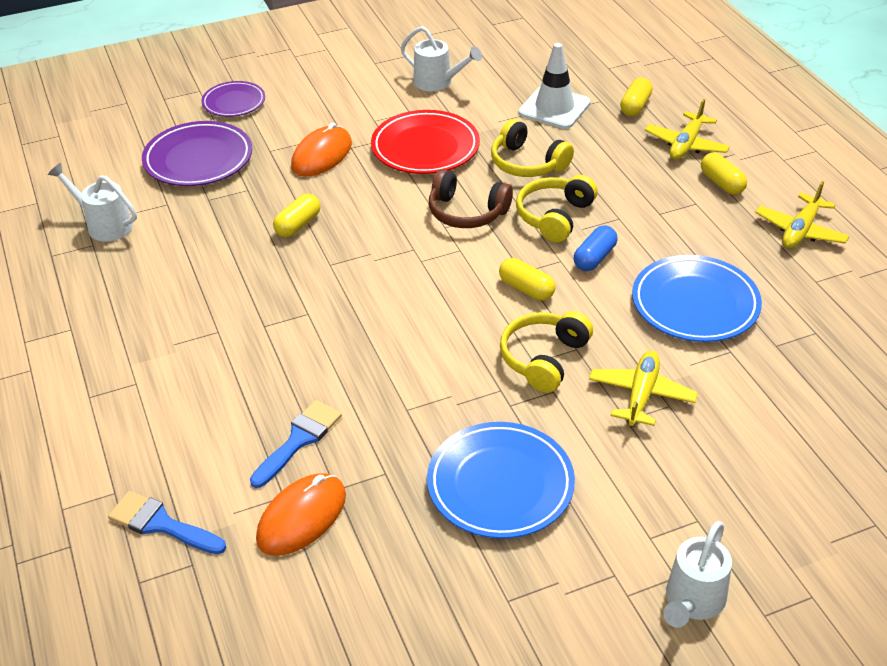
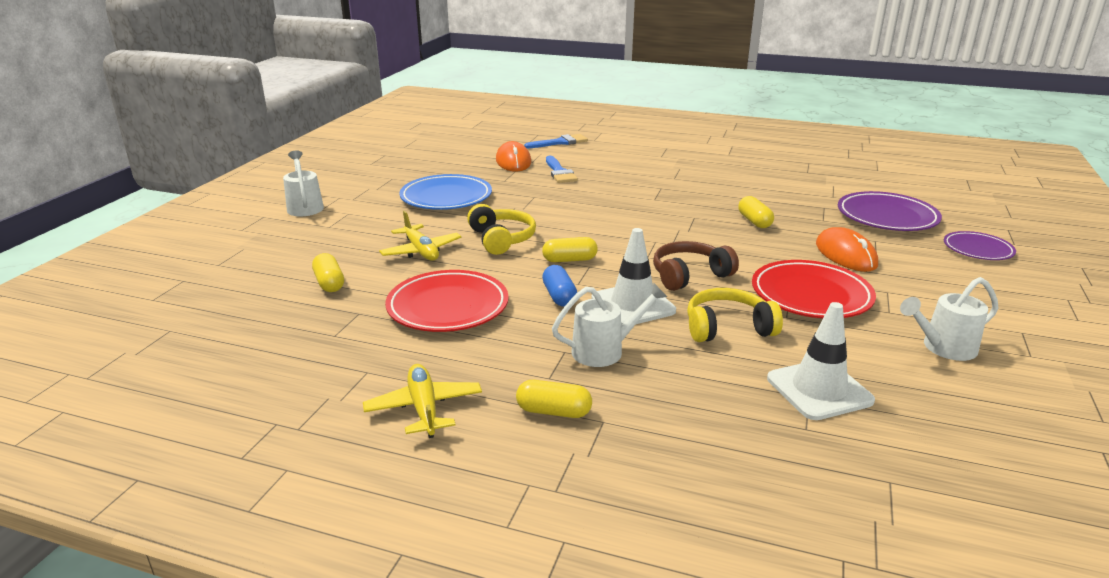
camera: 130 degrees right, 15 degrees down
white watering can [48,163,137,242] -> white watering can moved to [552,283,667,367]
yellow headphones [516,175,598,242] -> white traffic cone [592,228,676,325]
yellow capsule [620,78,653,116] -> yellow capsule moved to [312,253,344,292]
blue plate [632,255,762,342] -> red plate [385,270,509,332]
yellow plane [645,99,730,160] -> none

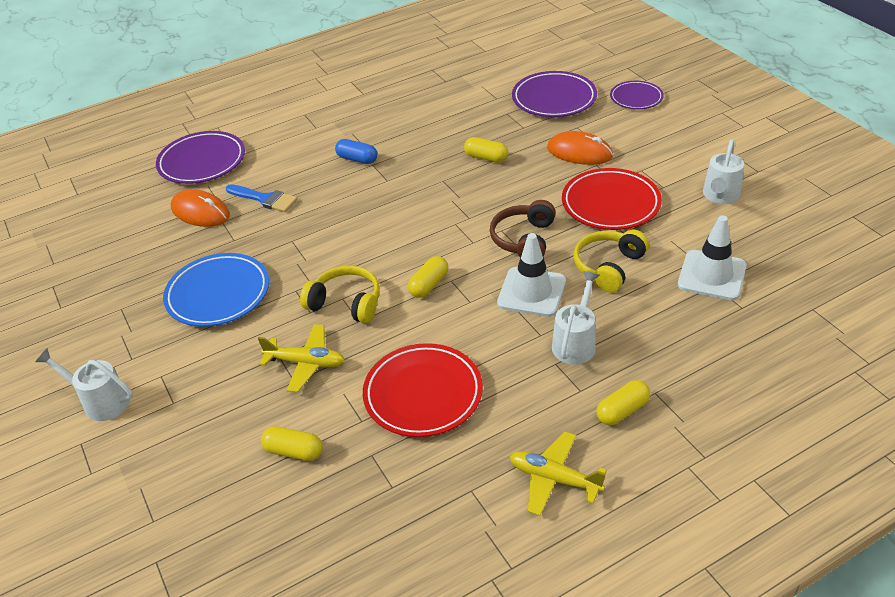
camera: 45 degrees left, 15 degrees up
blue brush [524,134,588,148] -> purple plate [156,131,245,184]
blue capsule [542,265,577,307] -> blue capsule moved to [335,139,377,164]

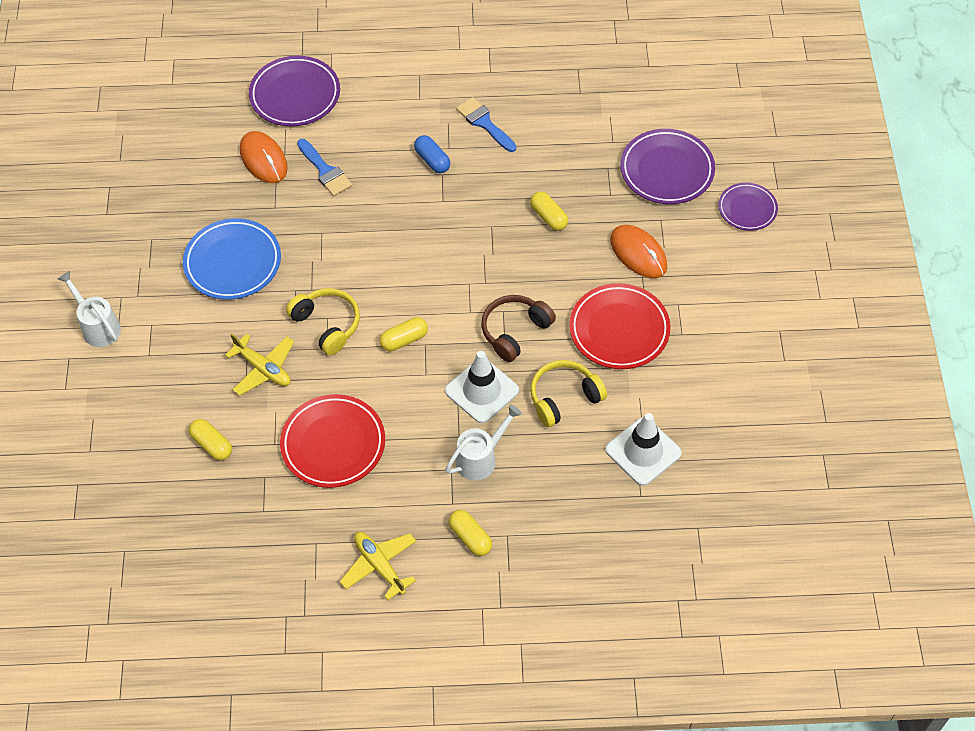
camera: 25 degrees right, 15 degrees up
yellow capsule [596,380,650,425] -> yellow capsule turned 60 degrees clockwise [449,510,492,556]
white watering can [703,140,744,204] -> none
none -> blue brush [456,97,516,152]

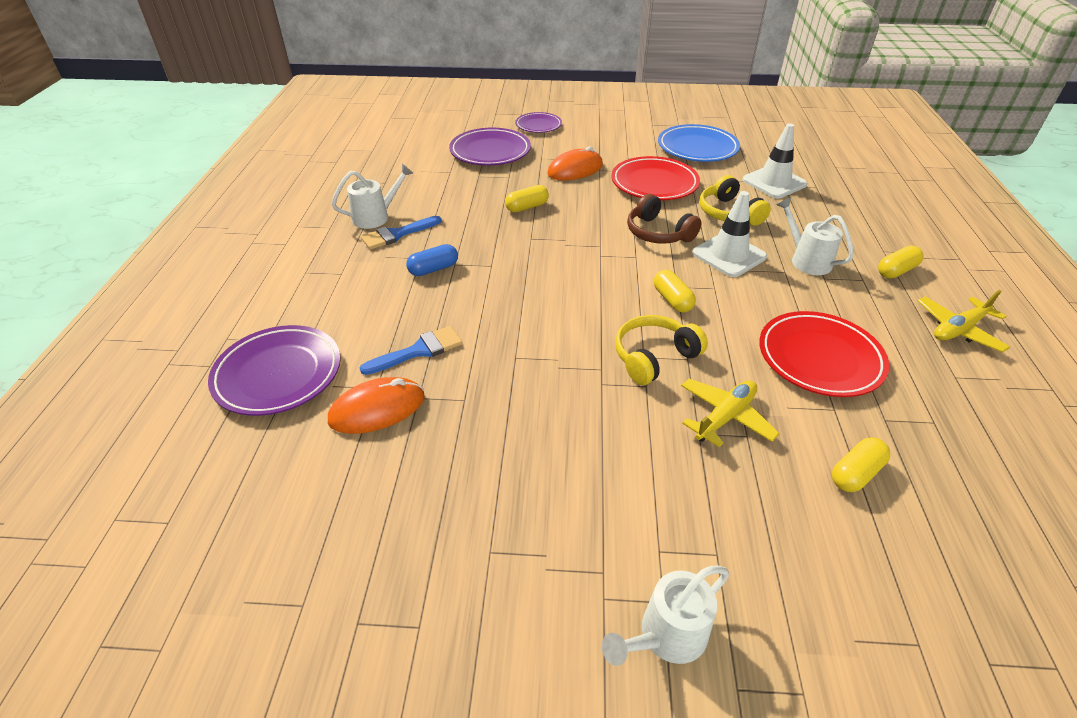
camera: 85 degrees left, 15 degrees down
blue plate [183,218,281,300] -> blue plate moved to [658,124,740,162]
none -> white watering can [332,164,413,229]

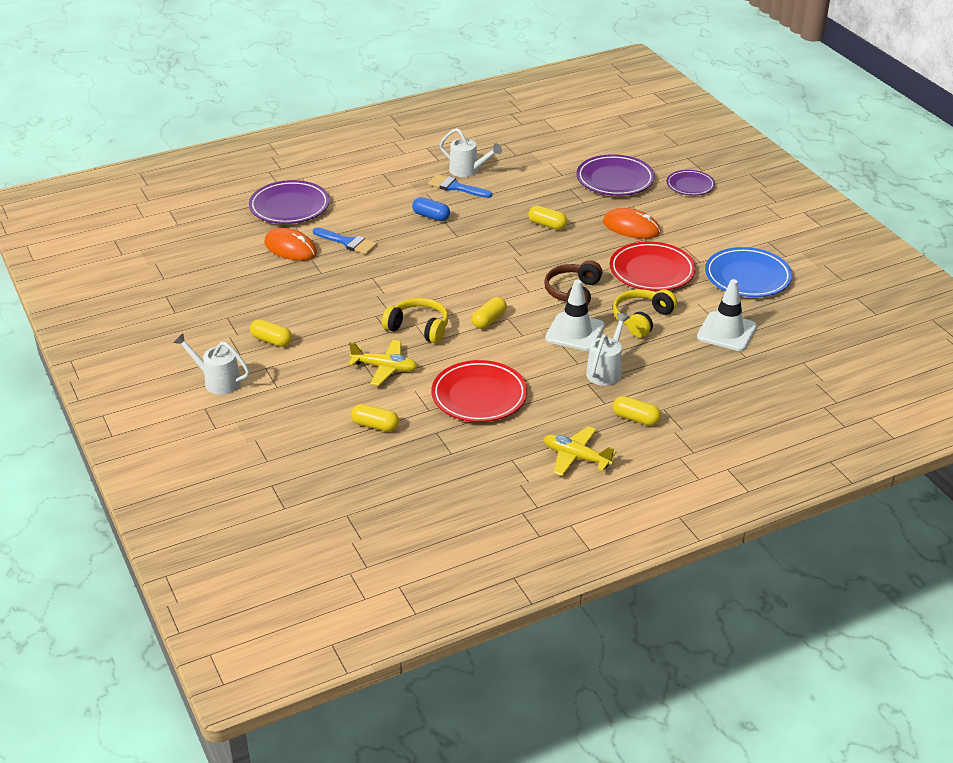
camera: 60 degrees right, 5 degrees down
none -> yellow capsule [250,319,292,347]

